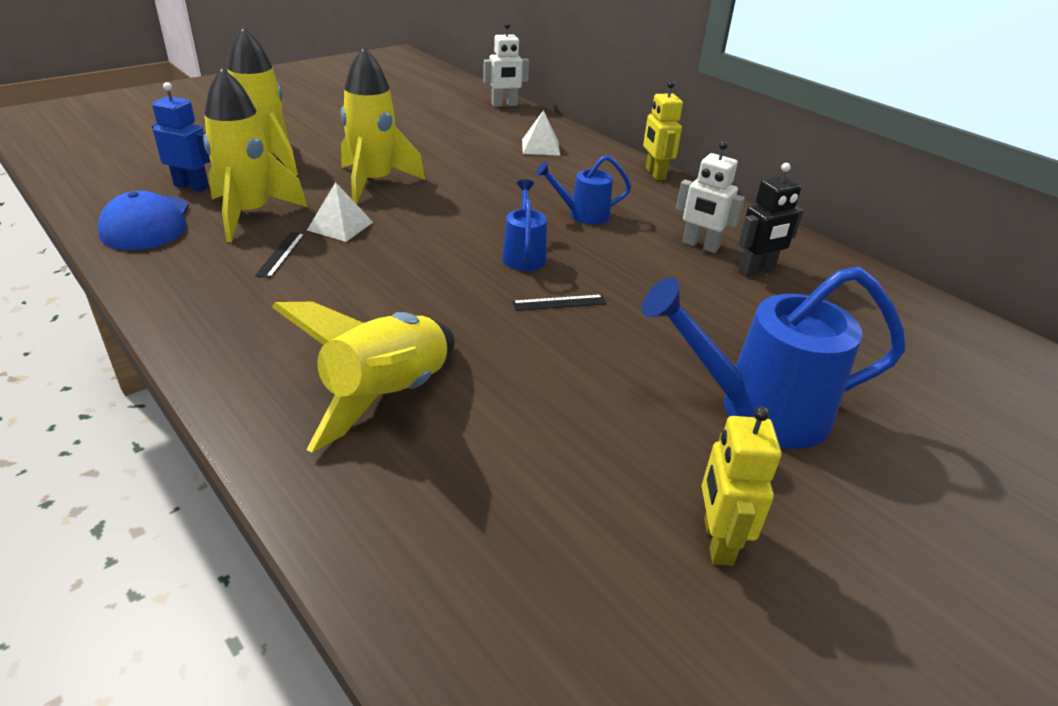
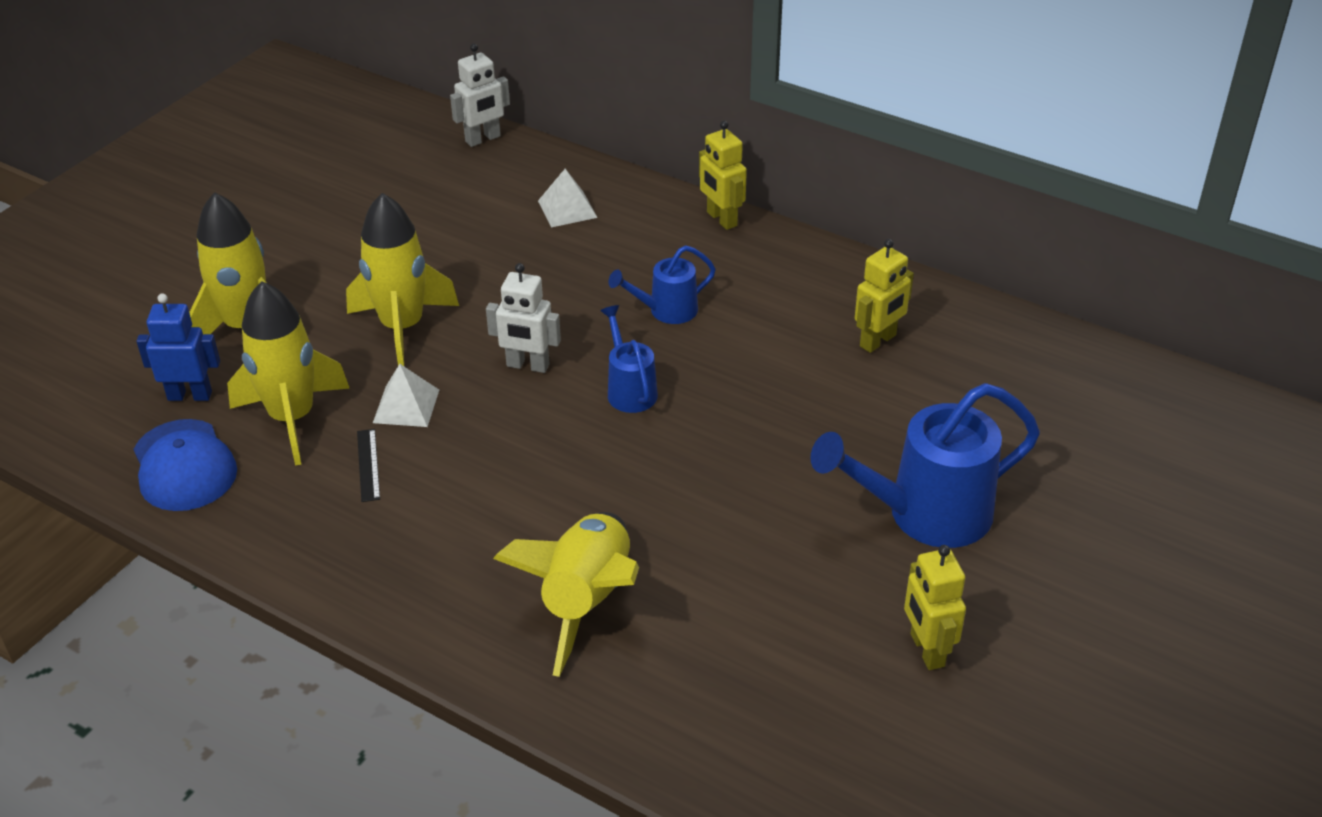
camera: 15 degrees left, 5 degrees up
black ruler [512,295,607,311] -> none
white robot [676,141,745,253] -> white robot moved to [486,263,561,373]
black robot [738,163,804,277] -> yellow robot [855,239,914,353]

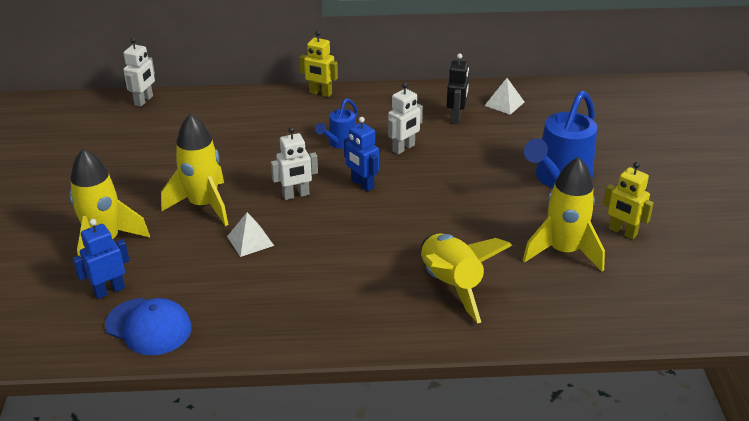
camera: 35 degrees left, 5 degrees down
yellow rocket [227,281,350,466] -> yellow rocket moved to [523,157,605,272]
black ruler [357,429,380,502] -> none
white pyramid [538,169,598,227] -> white pyramid moved to [484,78,524,115]
blue watering can [600,305,658,413] -> blue robot [344,117,379,191]
yellow robot [855,239,914,353] -> black robot [447,53,469,124]
none -> white robot [388,83,423,154]

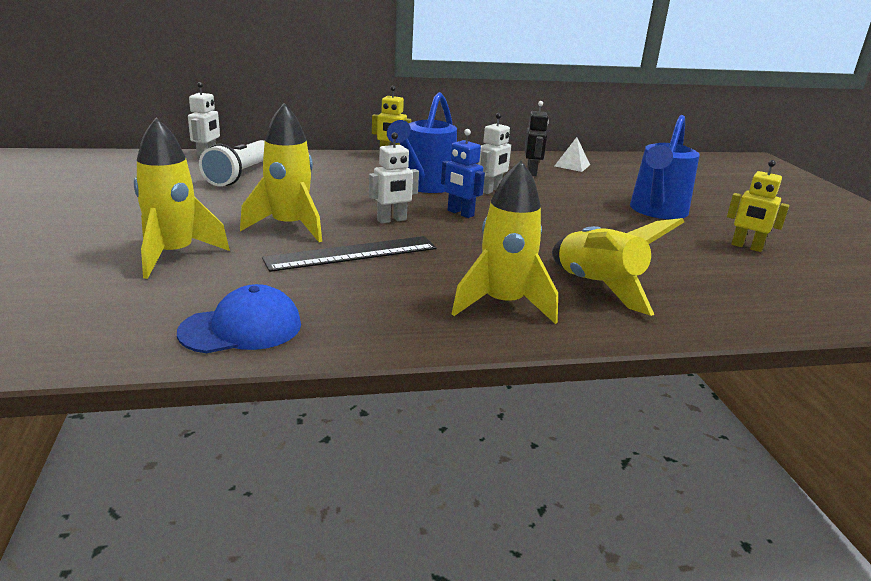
camera: 10 degrees left, 10 degrees down
blue robot [72,219,130,299] -> none
blue cap [105,298,192,355] -> blue cap turned 45 degrees counterclockwise [177,284,301,353]
white pyramid [227,212,274,257] -> black ruler [262,236,436,272]
blue watering can [315,98,358,149] -> blue watering can [387,92,457,193], size x1.87
yellow rocket [523,157,605,272] -> yellow rocket moved to [452,161,558,324]
none -> white flashlight [199,140,265,186]

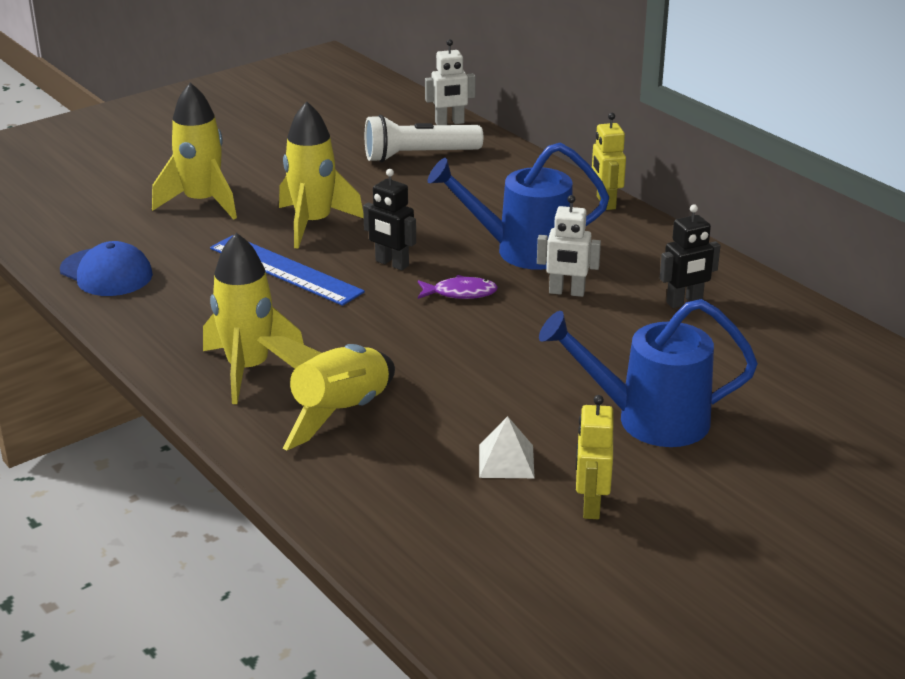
camera: 65 degrees right, 5 degrees up
black ruler [262,236,436,272] -> blue ruler [210,235,365,306]
white robot [369,132,419,224] -> black robot [363,169,416,271]
blue robot [441,129,485,218] -> purple fish [418,275,498,299]
white pyramid [555,137,590,172] -> white pyramid moved to [479,416,535,478]

